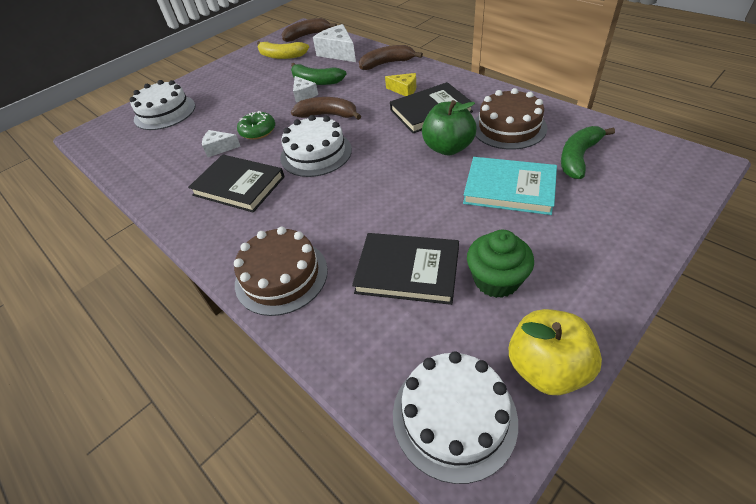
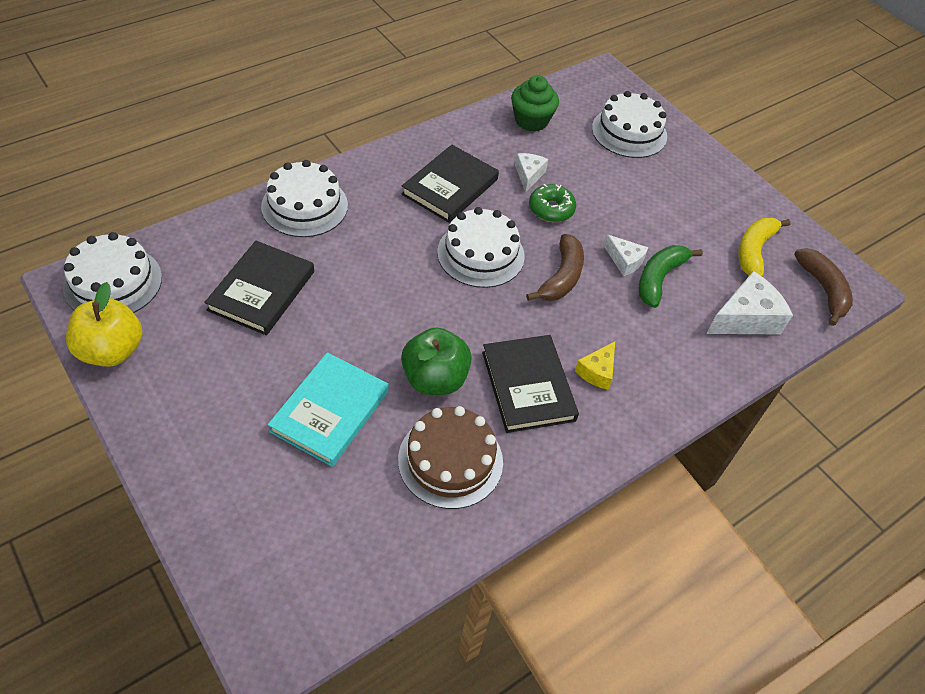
camera: 90 degrees right, 5 degrees up
brown cake [234,227,328,316] -> white cake [261,160,348,237]
white cheese [293,76,318,102] -> white cheese turned 120 degrees counterclockwise [604,235,649,276]
brown banana [359,45,423,70] -> none
green cupcake [467,230,534,298] -> green cupcake moved to [511,75,559,132]
green banana [561,126,615,179] -> none

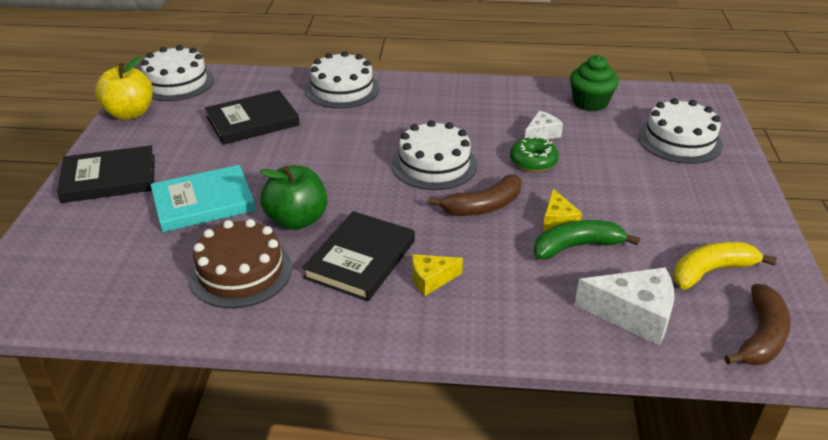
camera: 45 degrees right, 15 degrees down
black book [401,145,499,223] -> black book moved to [57,145,155,203]
white cheese [604,235,649,276] -> yellow cheese [543,189,582,231]

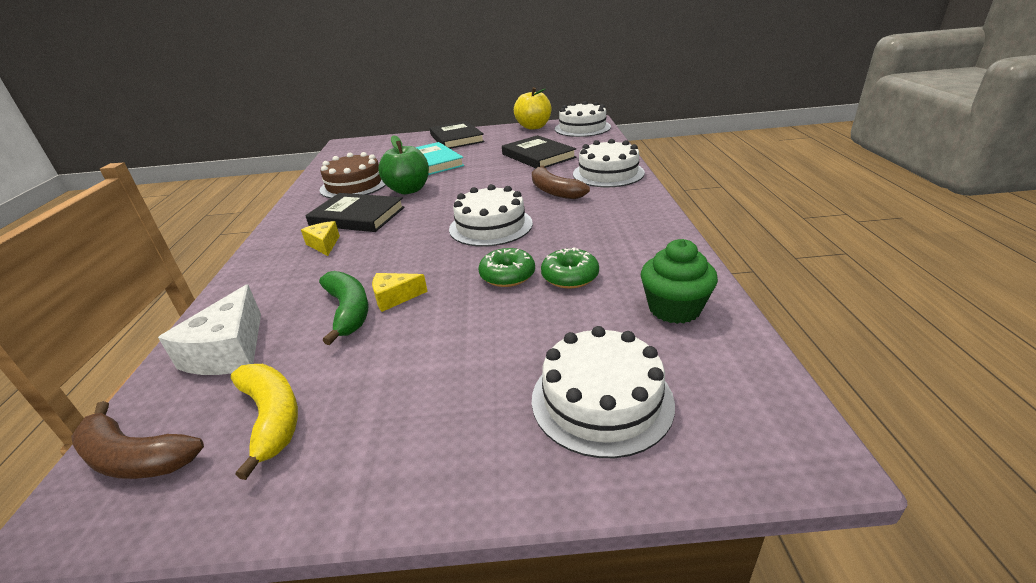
camera: 85 degrees right, 5 degrees down
brown banana [428,174,521,216] -> brown banana moved to [532,165,590,199]
white cheese [525,111,563,140] -> green donut [541,247,599,289]

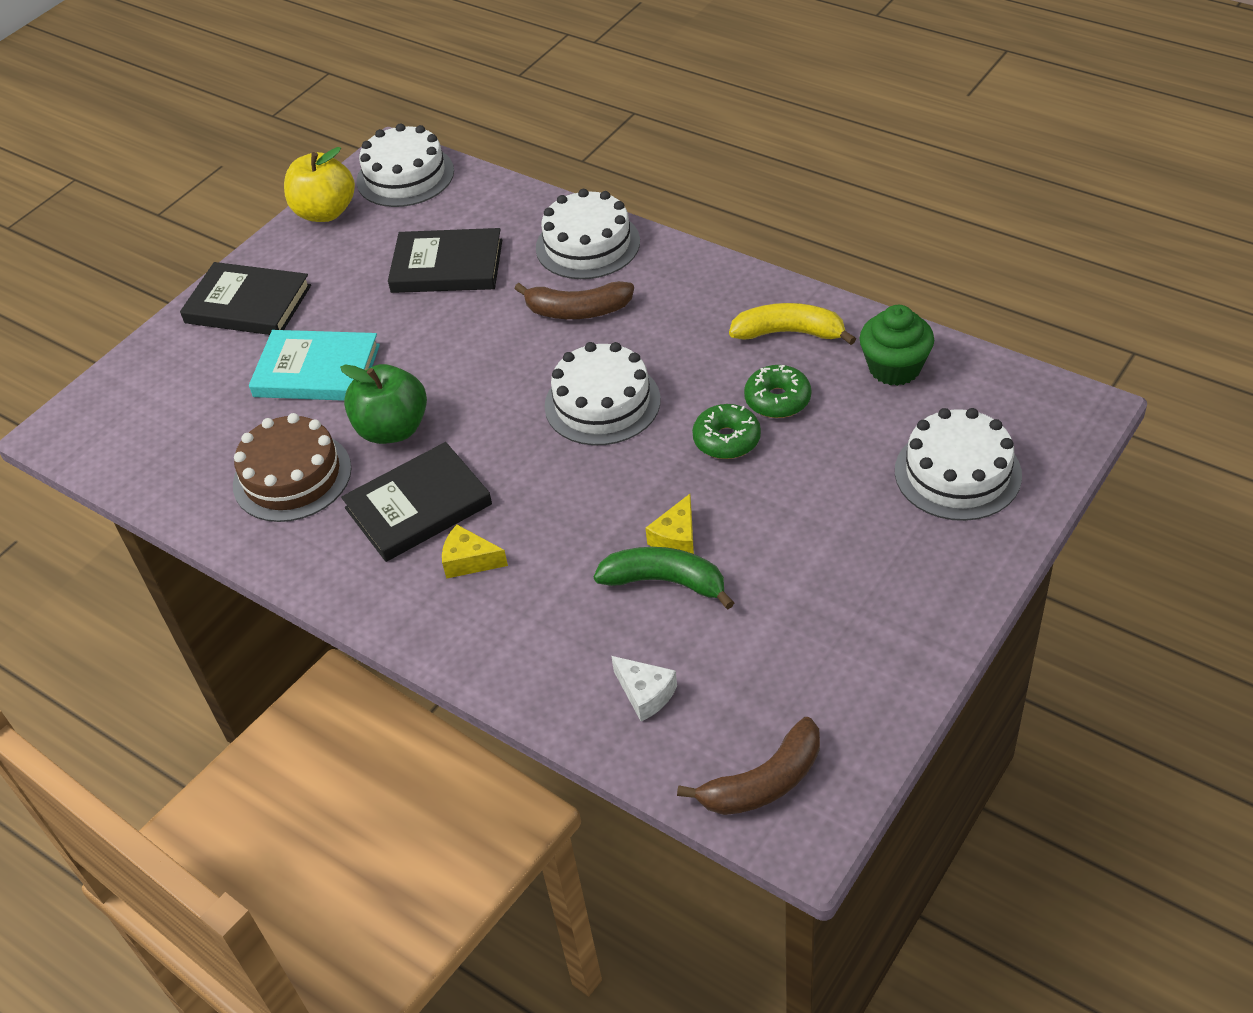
camera: 50 degrees left, 15 degrees up
white cheese [158,284,261,375] -> white cheese [611,656,677,721], size x0.58
yellow banana [231,364,298,480] -> yellow banana moved to [729,303,856,345]

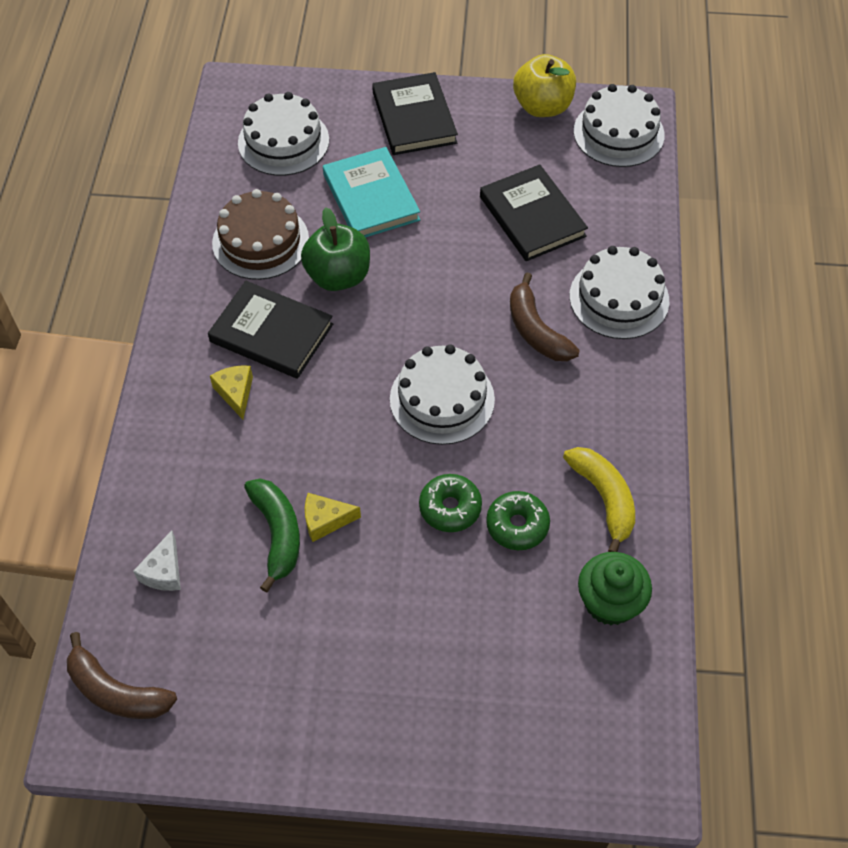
camera: 55 degrees right, 10 degrees up
white cake [895,408,1022,521] -> white cake moved to [238,92,329,176]

